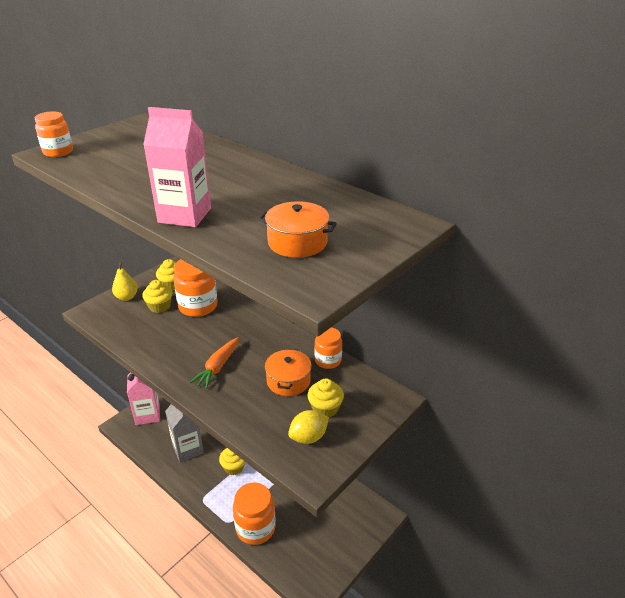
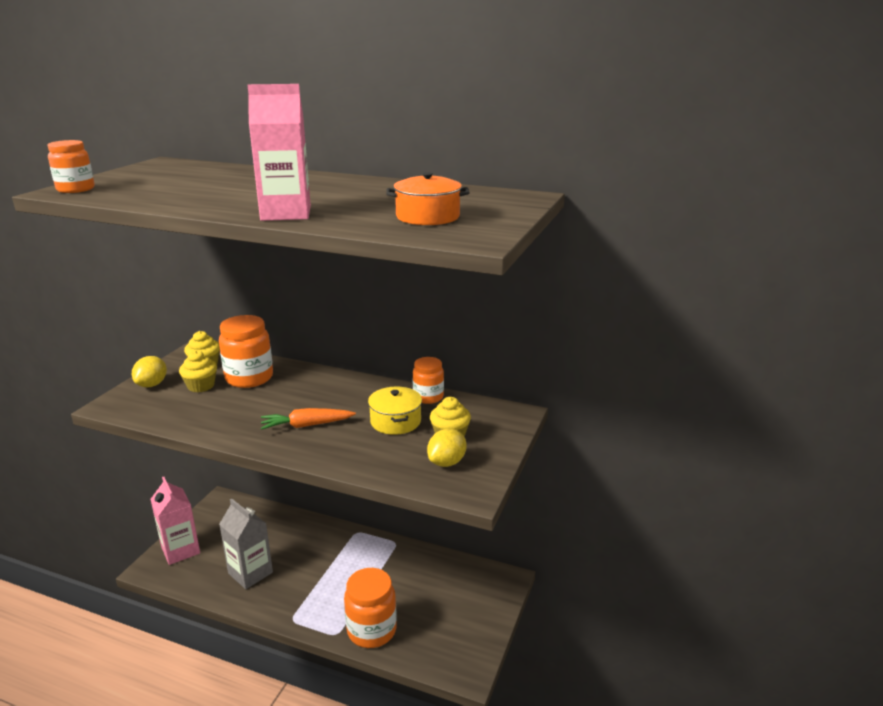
camera: 20 degrees left, 10 degrees down
yellow pear [112,262,138,301] -> yellow lemon [132,356,167,387]
orange carrot [189,337,239,389] -> orange carrot turned 75 degrees clockwise [261,408,356,430]
yellow cupcake [219,448,245,475] -> none
orange pot [265,349,312,396] -> yellow pot [368,387,422,435]

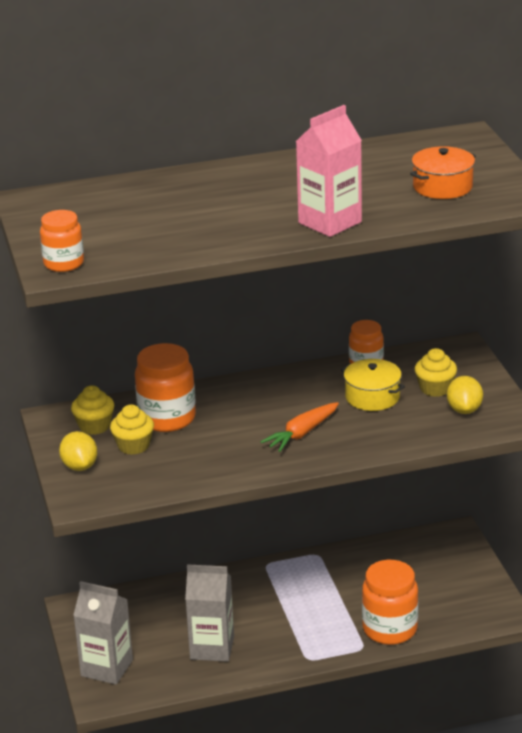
camera: 35 degrees left, 5 degrees up
pink carton [150,477,200,565] -> grey carton [73,581,133,685]

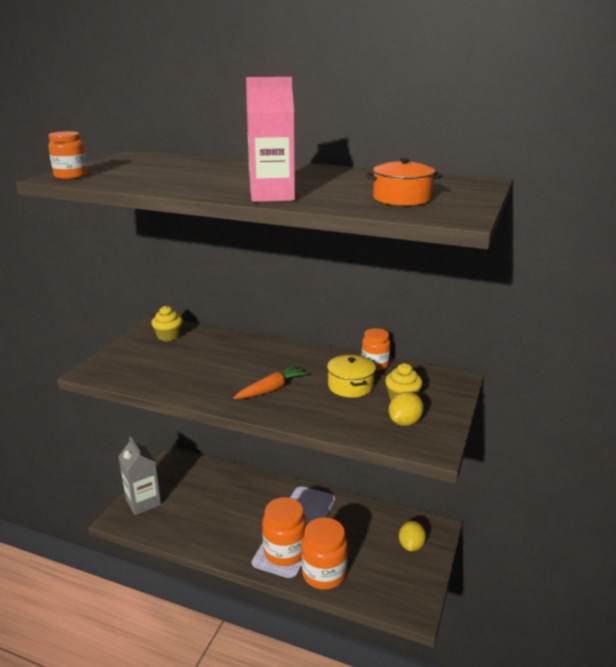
camera: 35 degrees right, 5 degrees down
yellow lemon [59,431,97,471] -> yellow lemon moved to [399,521,426,551]
yellow cupcake [110,405,154,455] -> none
orange jar [135,343,196,432] -> orange jar moved to [262,497,306,566]
grey carton [185,564,234,662] -> none
orange carrot [261,402,339,452] -> orange carrot turned 150 degrees clockwise [234,365,307,399]

